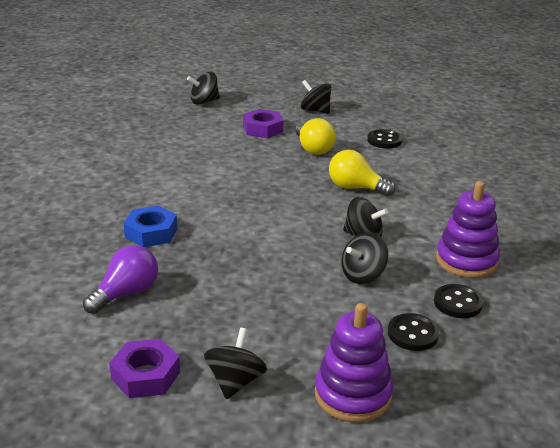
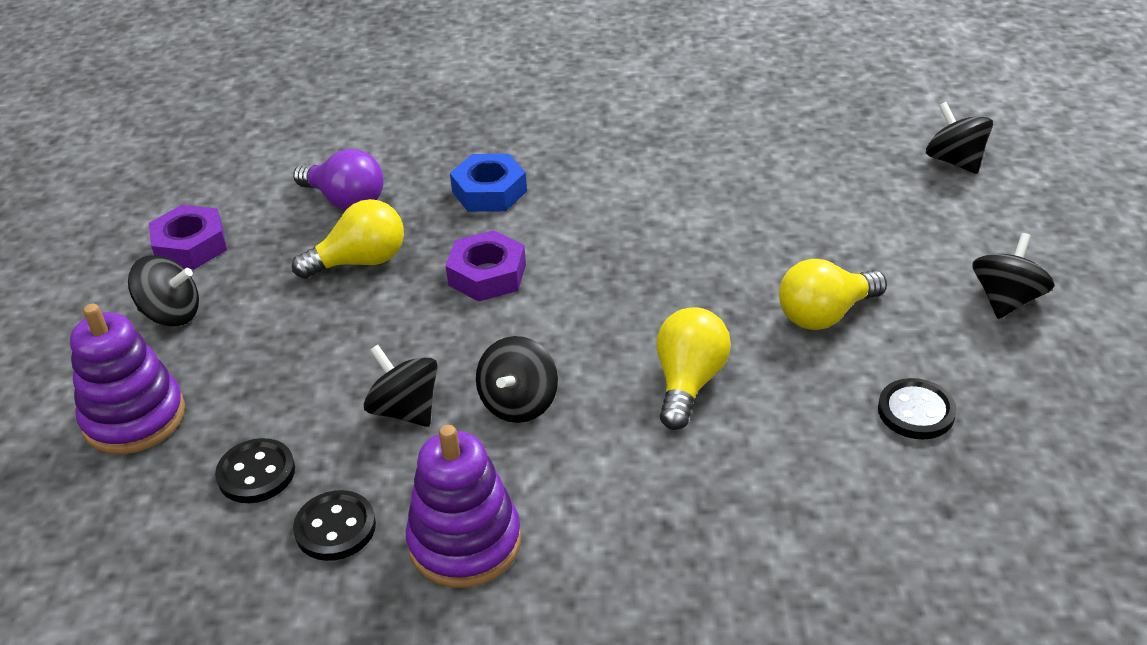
camera: 85 degrees right, 10 degrees up
purple nut [243,109,283,138] -> purple nut moved to [446,230,526,302]
none -> yellow light bulb [292,199,404,279]

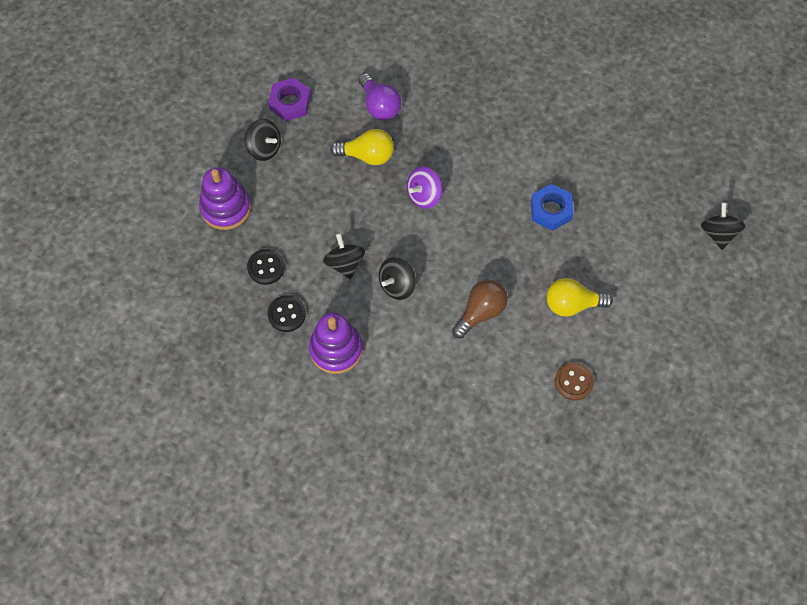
camera: 25 degrees right, 25 degrees up
purple nut [446,230,526,302] -> purple spinning top [407,167,442,209]
blue nut [450,154,527,212] -> blue nut moved to [531,184,573,231]
yellow light bulb [657,307,731,430] -> brown light bulb [452,280,508,338]
black button [878,378,957,439] -> brown button [554,362,594,401]
black spinning top [972,233,1055,319] -> none

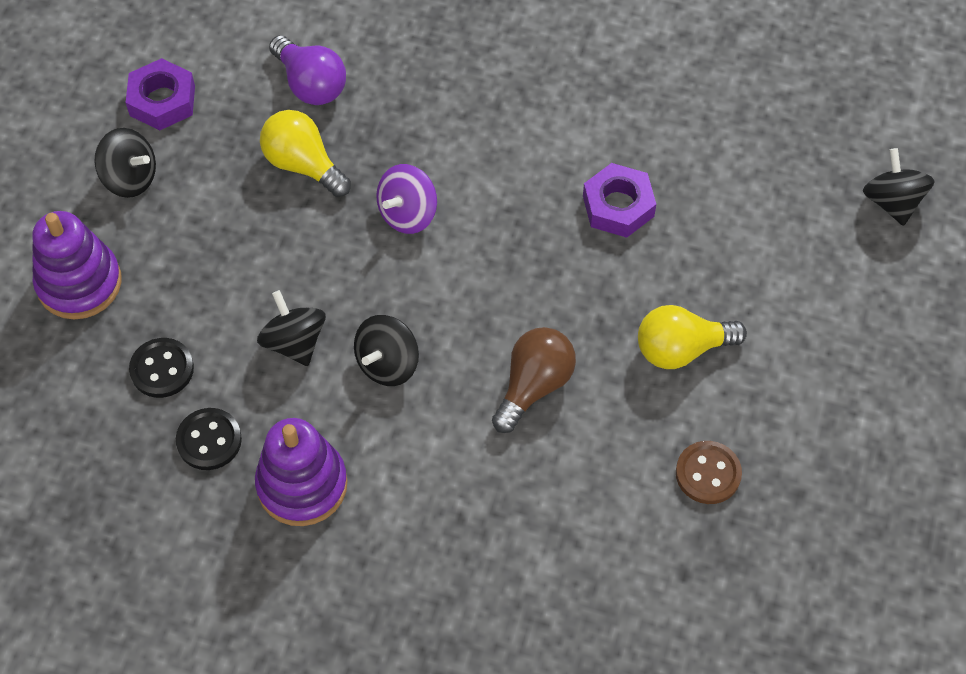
camera: 10 degrees left, 5 degrees down
yellow light bulb [330,129,394,165] -> yellow light bulb turned 135 degrees counterclockwise [260,110,351,197]
blue nut [531,184,573,231] -> purple nut [583,163,656,238]

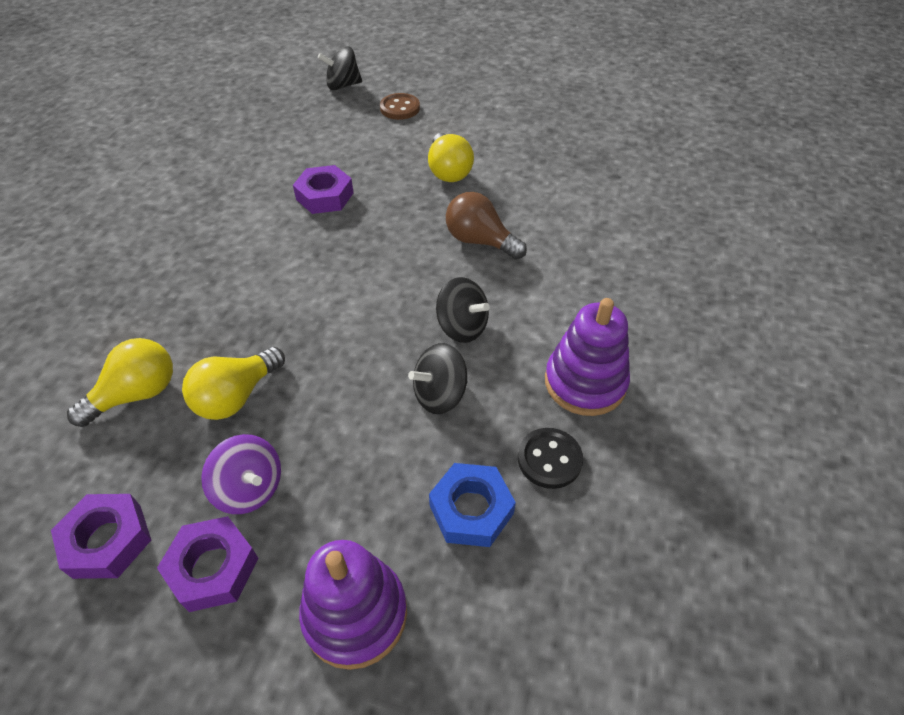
camera: 90 degrees left, 10 degrees down
black spinning top [94,128,156,198] -> purple nut [157,516,259,612]
black button [129,338,194,398] -> blue nut [429,463,516,547]
purple light bulb [269,35,346,105] -> yellow light bulb [67,338,173,427]
purple spinning top [376,164,437,234] -> purple spinning top moved to [201,434,281,514]
brown button [676,441,742,504] -> brown button moved to [380,93,420,120]

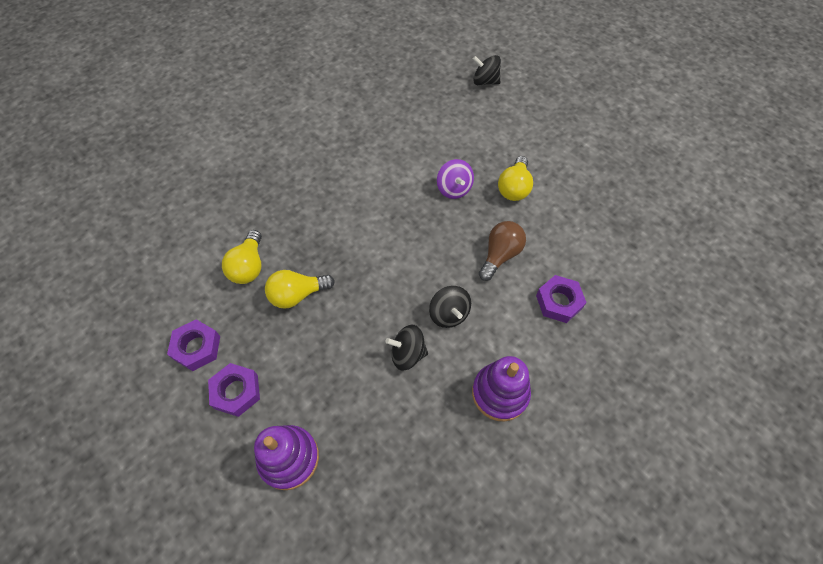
camera: 30 degrees right, 10 degrees up
yellow light bulb [67,338,173,427] -> yellow light bulb turned 105 degrees clockwise [222,230,262,284]
purple spinning top [201,434,281,514] -> purple spinning top moved to [437,159,474,199]
purple nut [293,165,354,214] -> purple nut moved to [536,275,587,323]
brown button [380,93,420,120] -> none
blue nut [429,463,516,547] -> none
brown light bulb [446,192,527,260] -> brown light bulb turned 60 degrees clockwise [479,221,526,281]
black button [518,428,583,489] -> none

